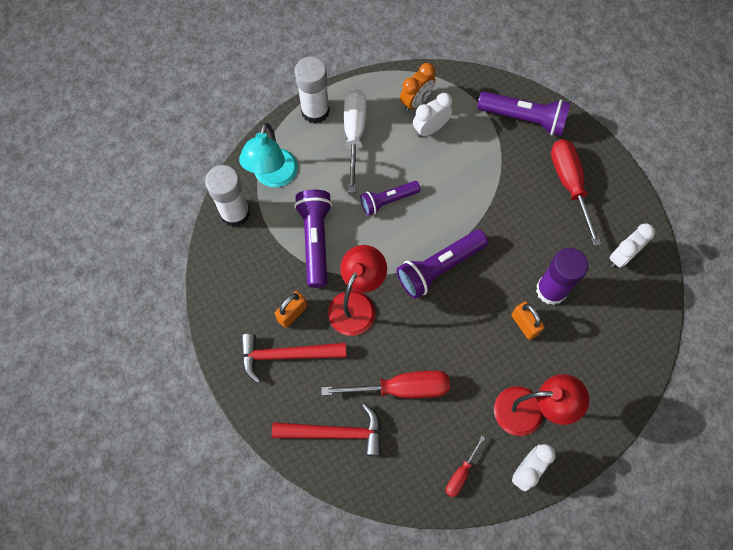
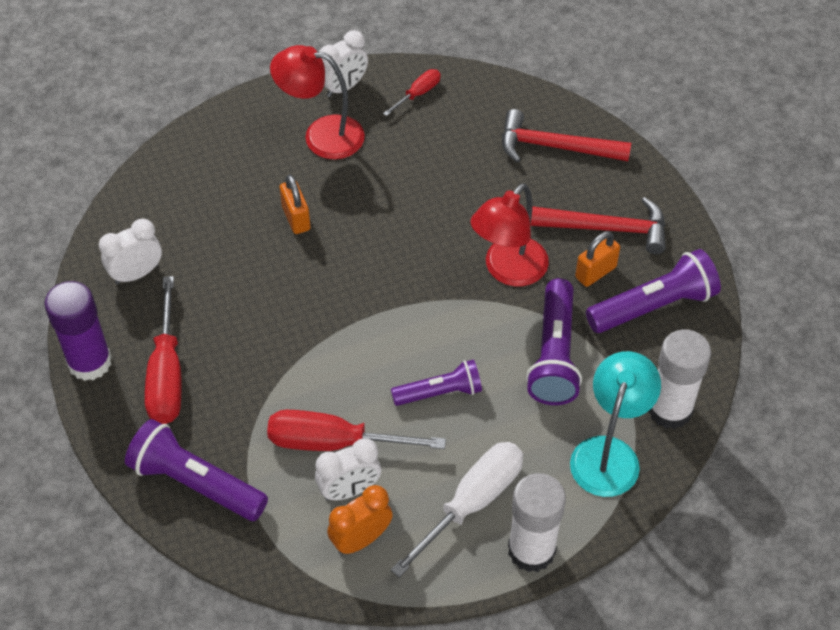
camera: 170 degrees left, 15 degrees down
red screwdriver [321,371,450,398] -> red screwdriver moved to [267,410,446,451]
white screwdriver [344,89,366,193] -> white screwdriver turned 150 degrees counterclockwise [390,442,523,578]
purple flashlight [396,230,488,299] -> purple flashlight moved to [586,249,721,333]
purple glue stick [536,248,588,305] -> purple glue stick moved to [44,281,112,381]

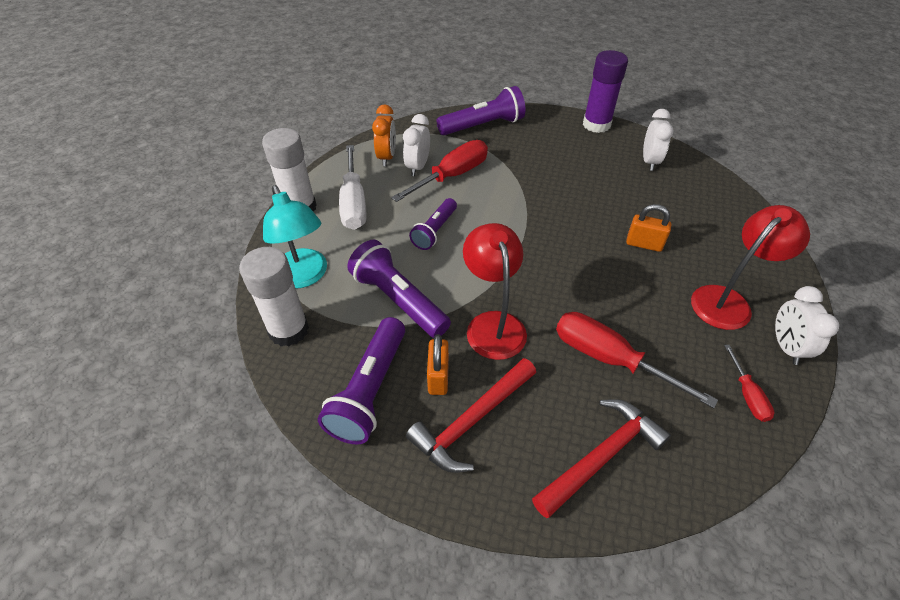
camera: 130 degrees right, 5 degrees down
red screwdriver [145,276,182,424] -> red screwdriver moved to [556,312,718,408]

